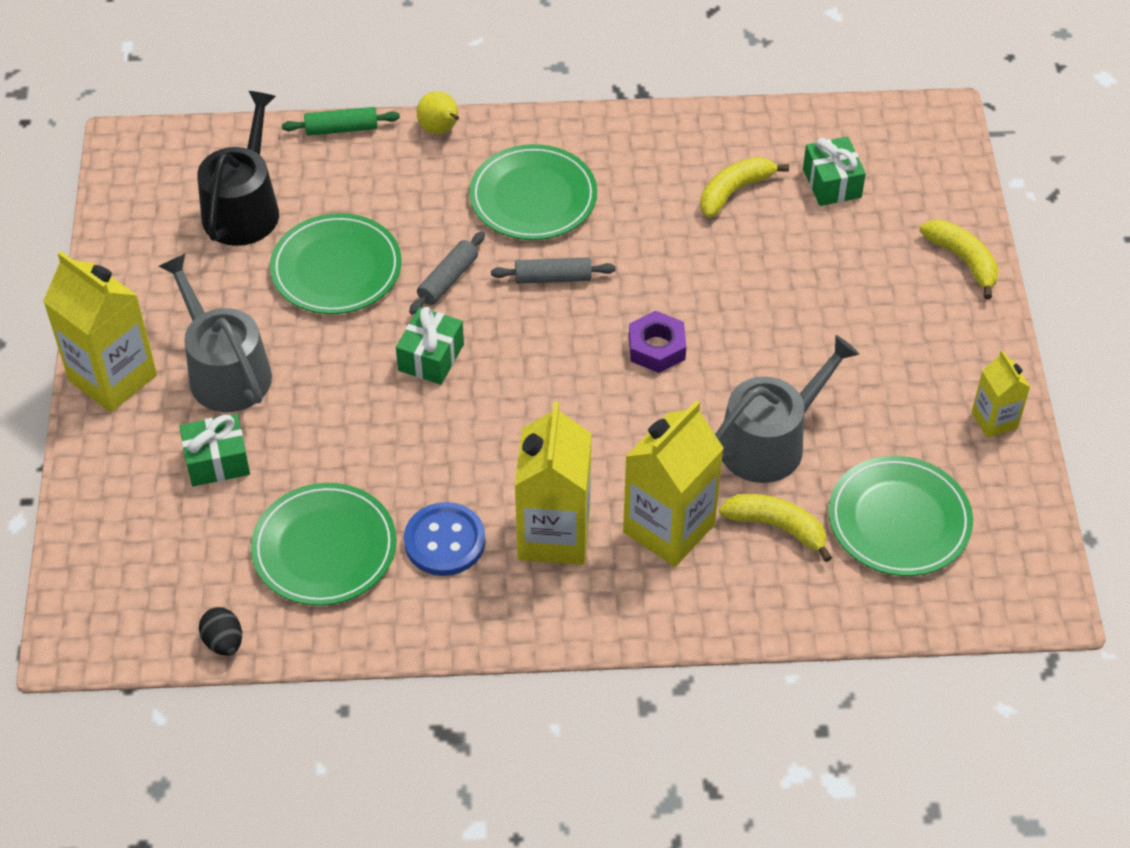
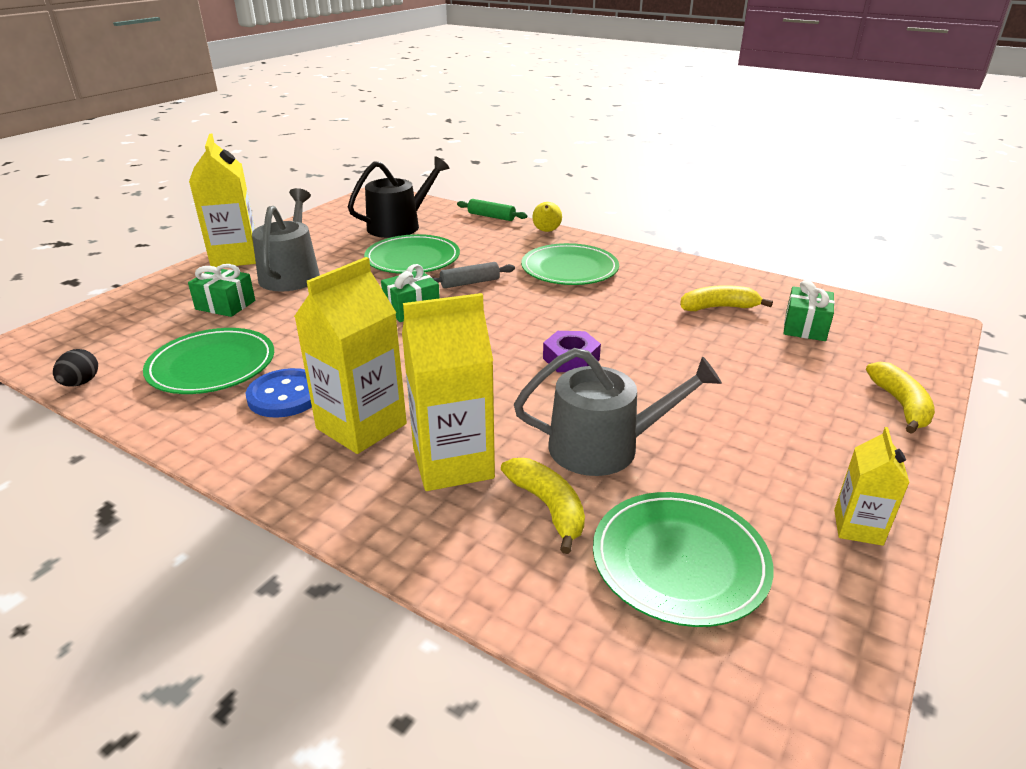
camera: 35 degrees right, 20 degrees down
grey rolling pin [491,257,616,284] -> none

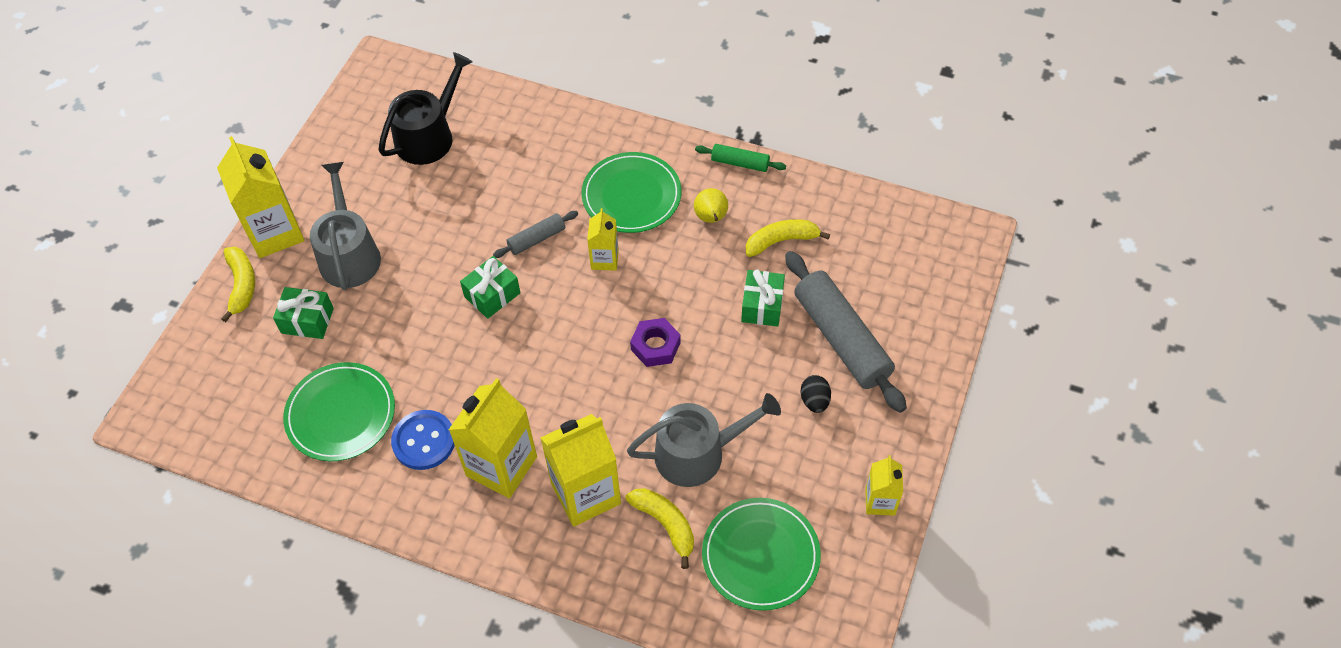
camera: 10 degrees left, 25 degrees up
black egg [53,349,98,387] -> black egg moved to [800,375,831,413]
green plate [364,234,460,274] -> none
green rolling pin [457,199,527,221] -> green rolling pin moved to [695,144,786,172]
yellow pear [532,202,562,232] -> yellow pear moved to [694,188,728,223]
green gift [784,280,835,341] -> green gift moved to [741,269,785,327]
yellow banana [866,362,935,434] -> yellow banana moved to [221,247,255,322]
none -> yellow carton [587,208,619,271]
none -> grey rolling pin [785,251,907,413]

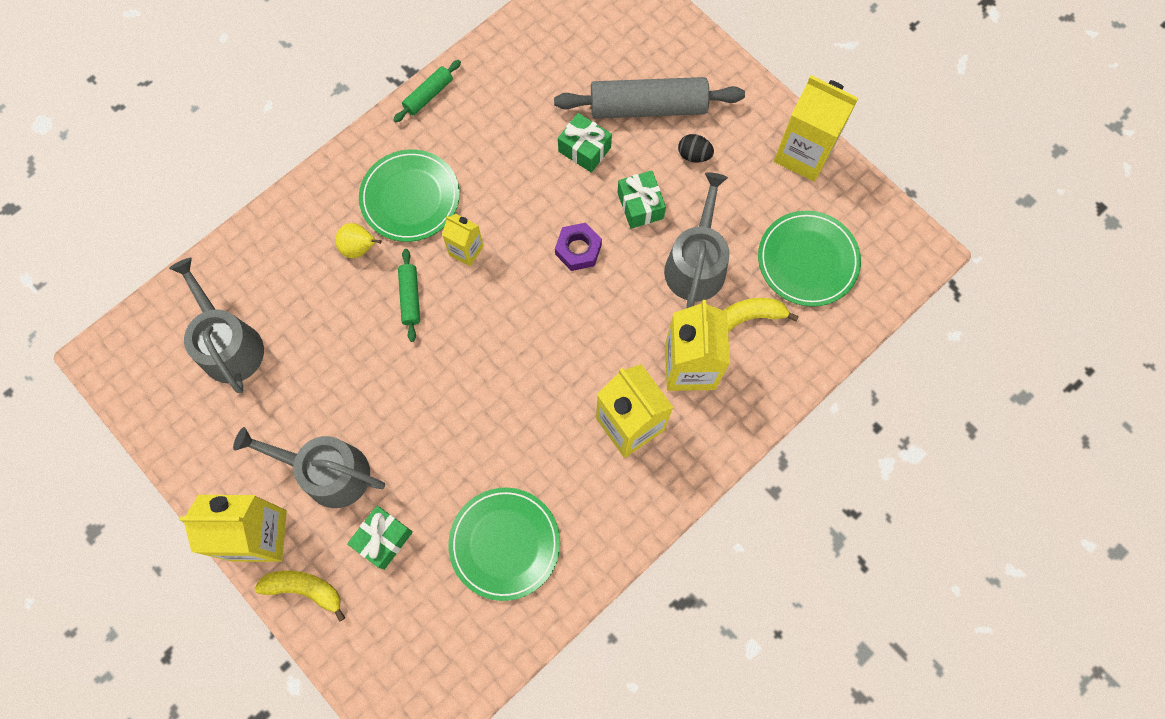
camera: 65 degrees left, 15 degrees up
black watering can [378,52,472,165] -> grey watering can [169,258,264,393]
blue button [391,410,455,470] -> none
green gift [460,256,520,319] -> green gift moved to [617,170,666,229]
grey rolling pin [493,211,578,258] -> green rolling pin [398,249,420,342]
yellow pear [694,188,728,223] -> yellow pear moved to [335,223,382,258]
yellow banana [746,219,830,257] -> none
yellow carton [865,455,903,516] -> yellow carton [774,75,859,182], size x1.85

